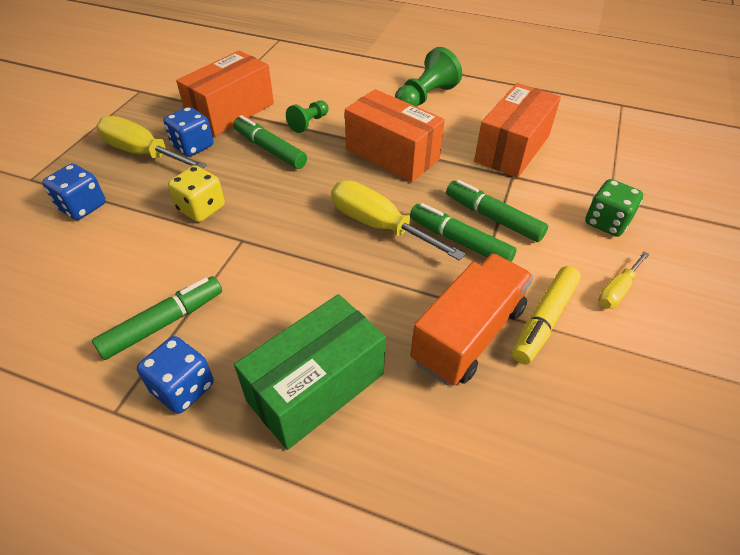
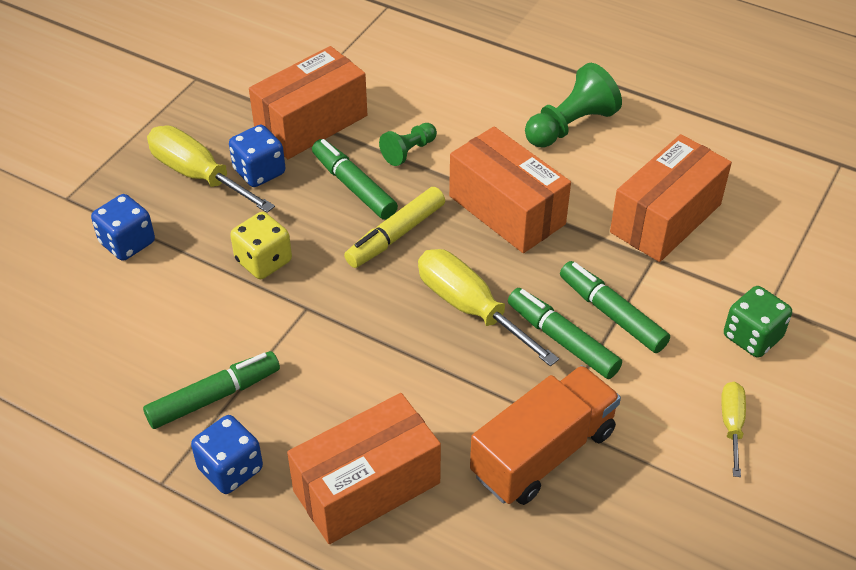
camera: 10 degrees right, 0 degrees up
green box [234,294,386,450] -> orange box [287,393,441,544]
yellow marker [512,266,581,364] -> yellow marker moved to [344,187,445,268]
yellow screwdriver [598,251,650,308] -> yellow screwdriver turned 135 degrees clockwise [721,382,746,477]

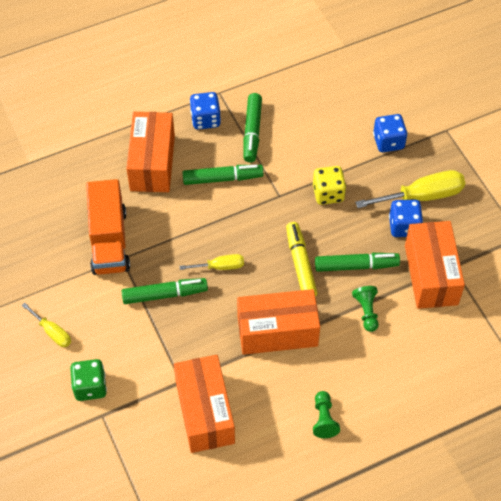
camera: 125 degrees right, 10 degrees up
yellow screwdriver [418,249,559,366] -> yellow screwdriver [179,254,244,270], size x0.56
green pawn [525,63,622,148] -> green pawn [313,391,340,438], size x0.59
green marker [560,261,670,353] -> green marker moved to [182,165,264,185]

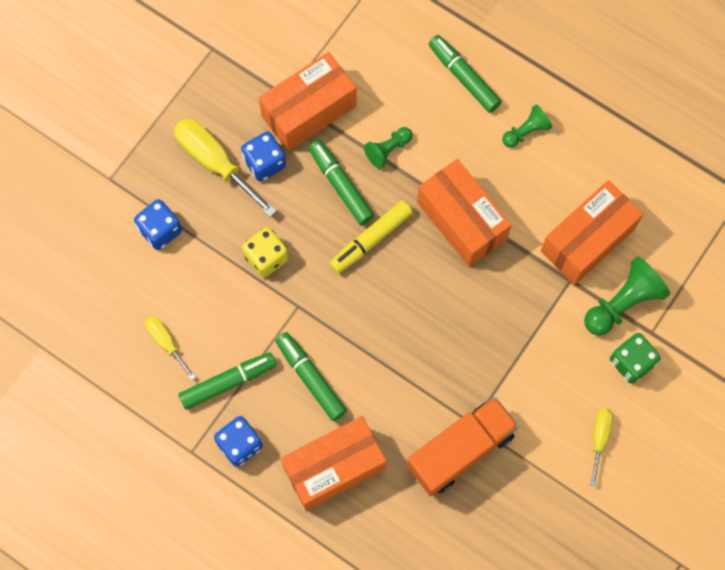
camera: 120 degrees left, 15 degrees up
green marker [121,278,208,304] -> green marker moved to [429,35,501,113]
yellow screwdriver [179,254,244,270] -> yellow screwdriver moved to [145,316,196,380]
none -> green pawn [584,257,670,336]

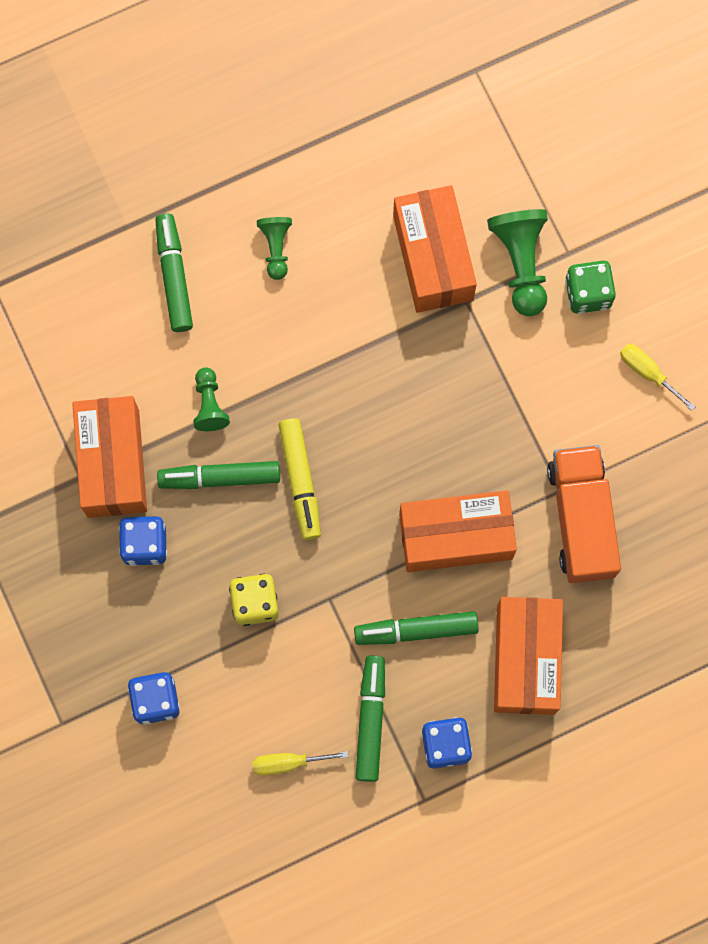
camera: 60 degrees left, 5 degrees up
yellow screwdriver [174,119,277,217] -> none
orange box [417,159,511,267] -> orange box moved to [399,490,517,572]
green marker [429,35,501,113] -> green marker turned 90 degrees clockwise [155,214,193,332]

